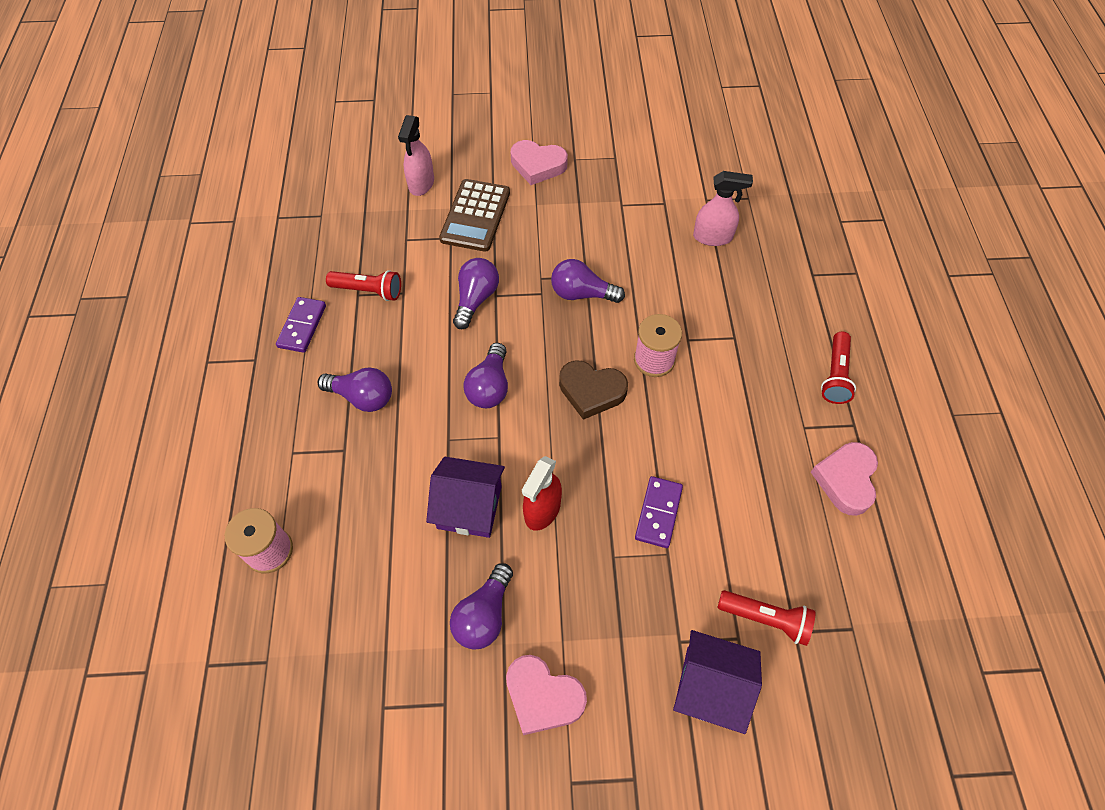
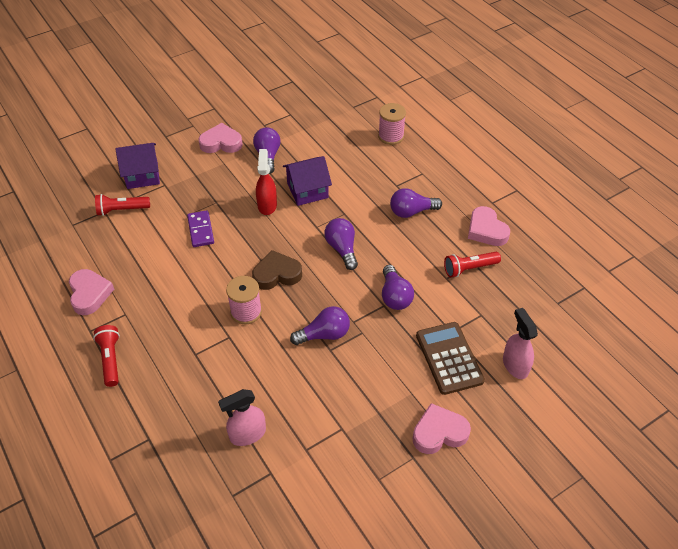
camera: 150 degrees right, 10 degrees down
purple domino [276,297,326,353] -> pink heart [468,206,510,246]

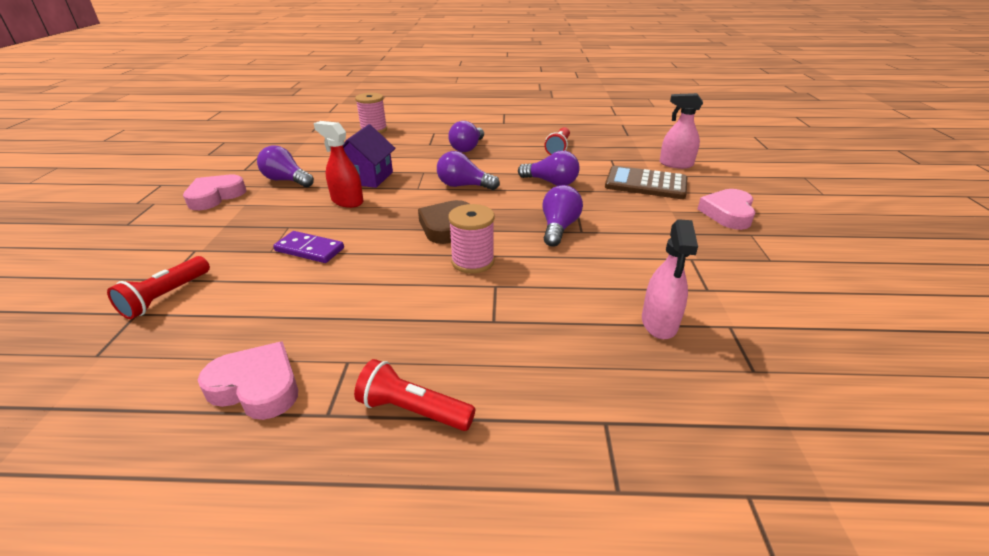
camera: 55 degrees left, 15 degrees down
purple house [115,143,160,189] -> none
pink heart [468,206,510,246] -> none

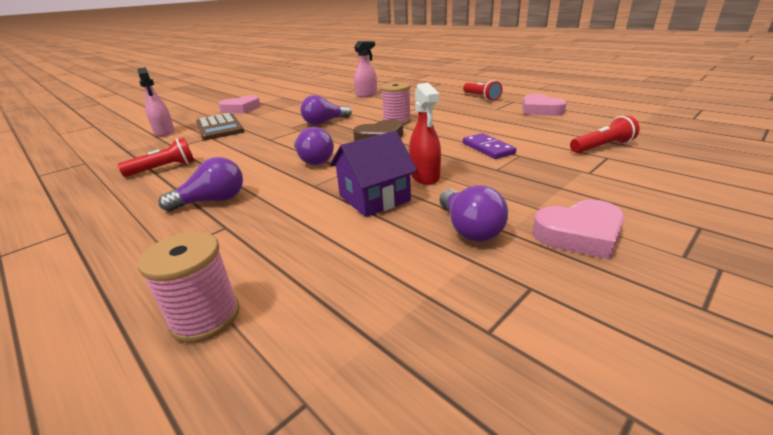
camera: 135 degrees left, 5 degrees down
purple light bulb [518,151,580,186] -> none

